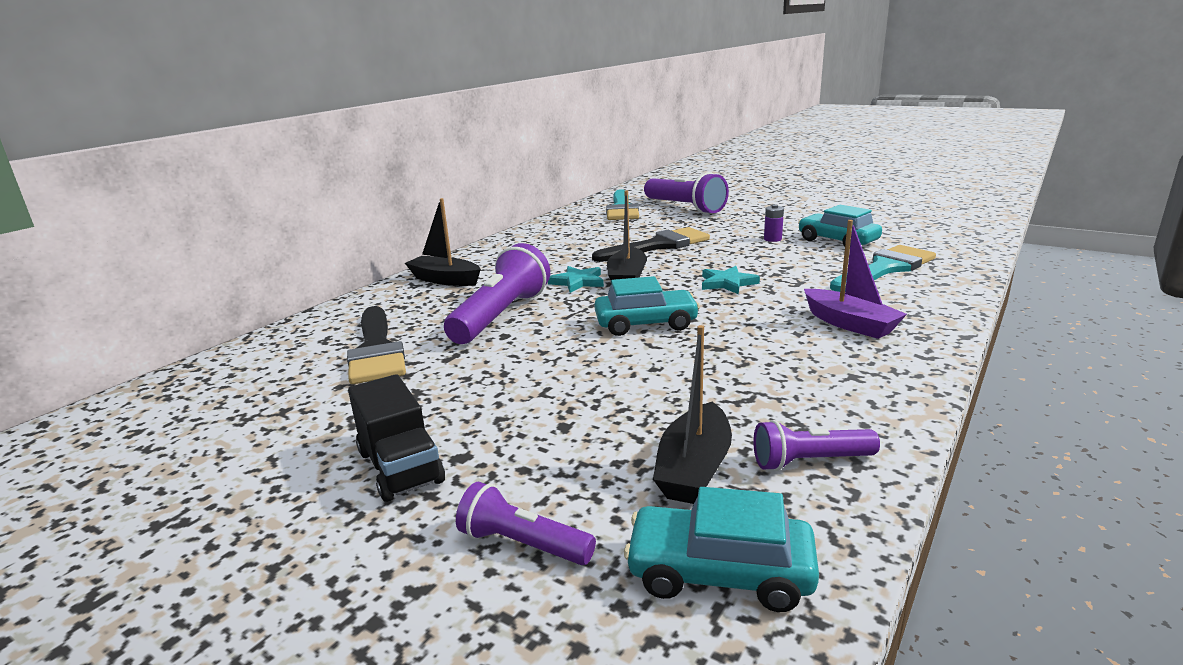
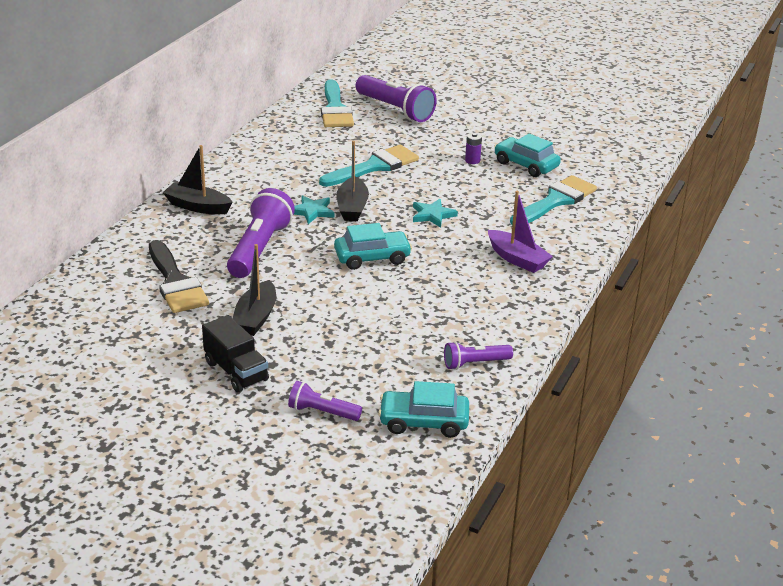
camera: 10 degrees left, 10 degrees up
black brush [592,227,710,262] -> turquoise brush [319,145,419,187]
black boat [653,325,732,504] -> black boat moved to [232,244,276,336]

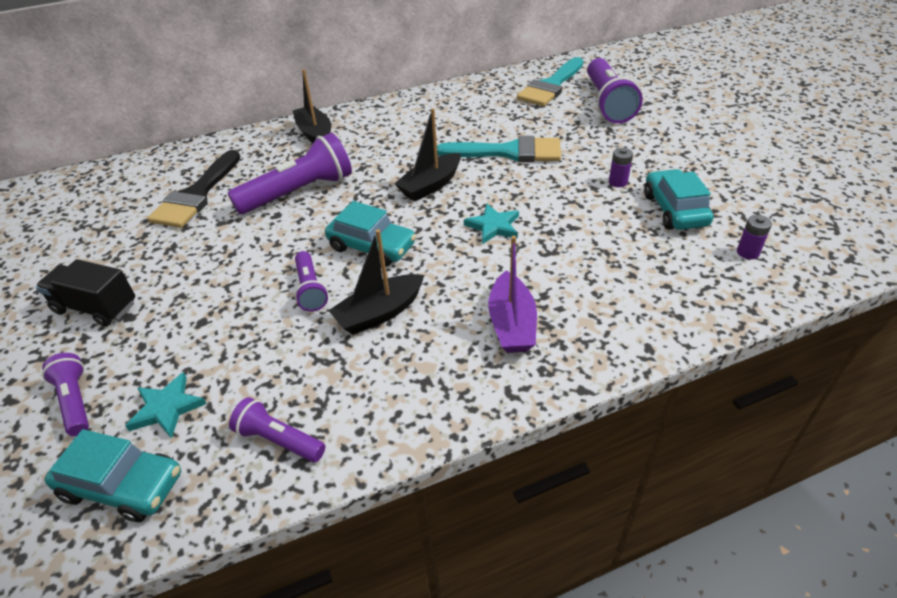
camera: 45 degrees right, 10 degrees up
black truck [202,315,269,392] -> black truck turned 105 degrees clockwise [36,259,135,327]
black boat [232,244,276,336] -> black boat moved to [328,229,424,335]
turquoise star [294,195,335,224] -> turquoise star moved to [125,372,207,439]
turquoise car [378,381,469,438] -> turquoise car turned 150 degrees clockwise [45,429,181,522]
turquoise brush [510,175,597,225] -> none
none -> purple flashlight [295,251,328,312]
none -> purple battery [737,215,772,259]

